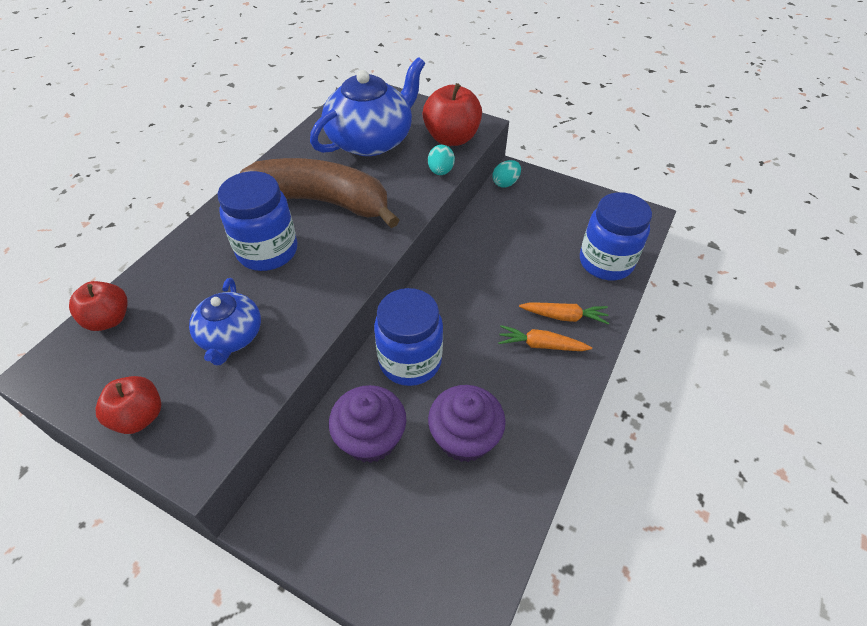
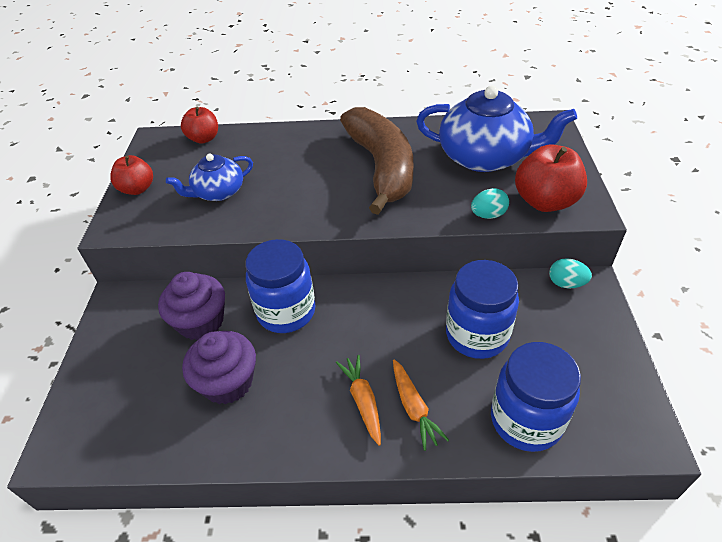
camera: 65 degrees right, 5 degrees down
blue jar [218,171,298,271] -> blue jar moved to [446,260,519,359]

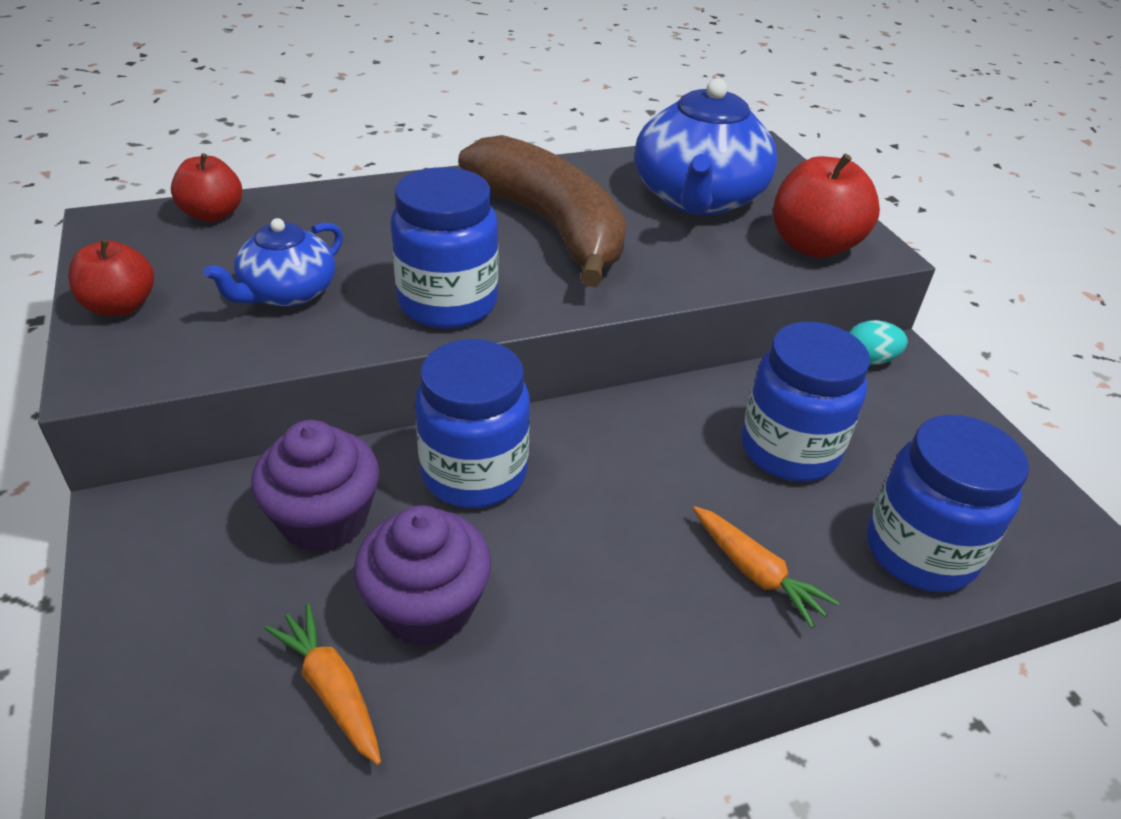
camera: 25 degrees left, 5 degrees down
orange carrot [336,355,381,446] -> orange carrot moved to [264,603,381,765]
blue teapot [416,86,577,172] -> blue teapot turned 105 degrees clockwise [635,78,777,216]
turquoise egg [471,188,509,219] -> none
none -> blue jar [391,167,498,329]

